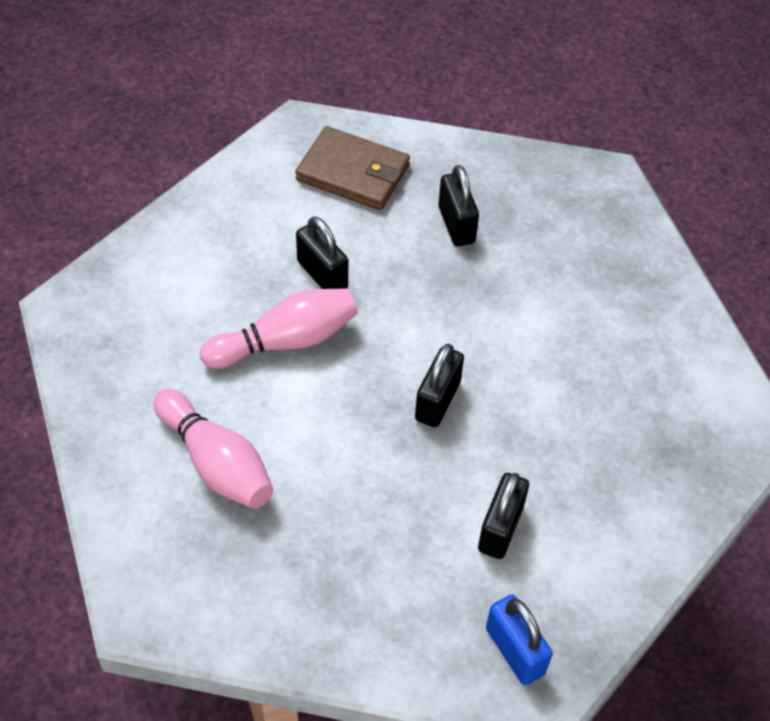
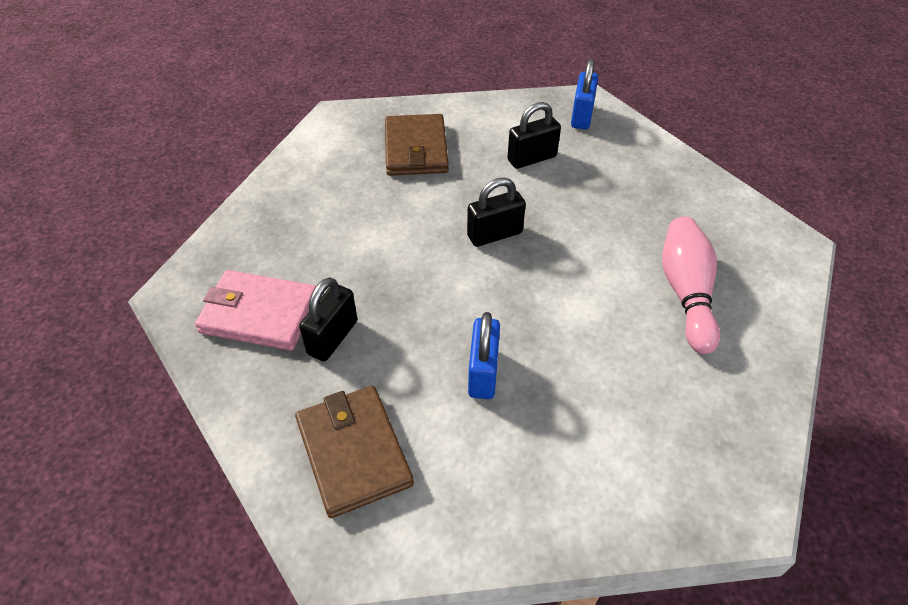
camera: 135 degrees left, 5 degrees down
pink bowling pin [200,288,358,368] -> none
black padlock [296,216,348,289] -> blue padlock [468,312,500,399]
none -> pink wallet [195,270,316,351]
none -> brown wallet [385,114,449,176]

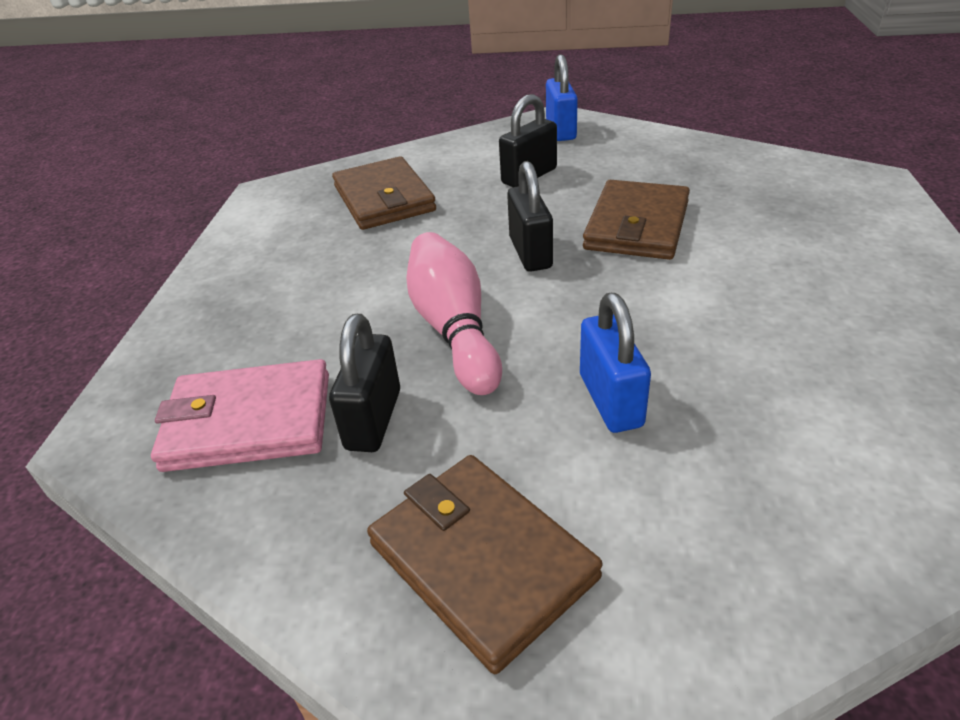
camera: 15 degrees left, 10 degrees down
black padlock [467,178,526,247] -> black padlock turned 60 degrees counterclockwise [507,161,553,272]
pink bowling pin [662,217,720,354] -> pink bowling pin moved to [406,232,502,395]
none -> brown wallet [583,180,690,260]

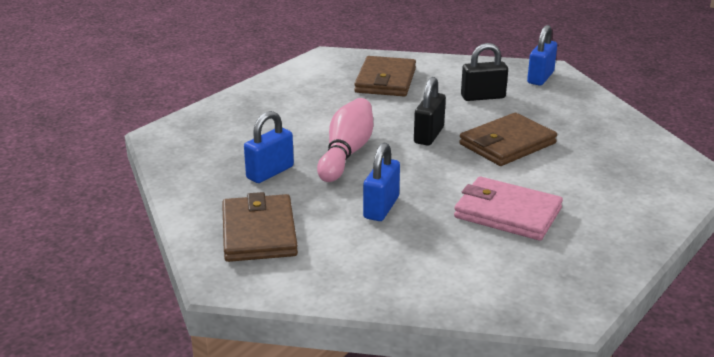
camera: 30 degrees right, 10 degrees down
pink wallet [151,359,329,472] -> pink wallet moved to [454,177,563,241]
black padlock [329,314,400,452] -> blue padlock [244,111,294,183]

